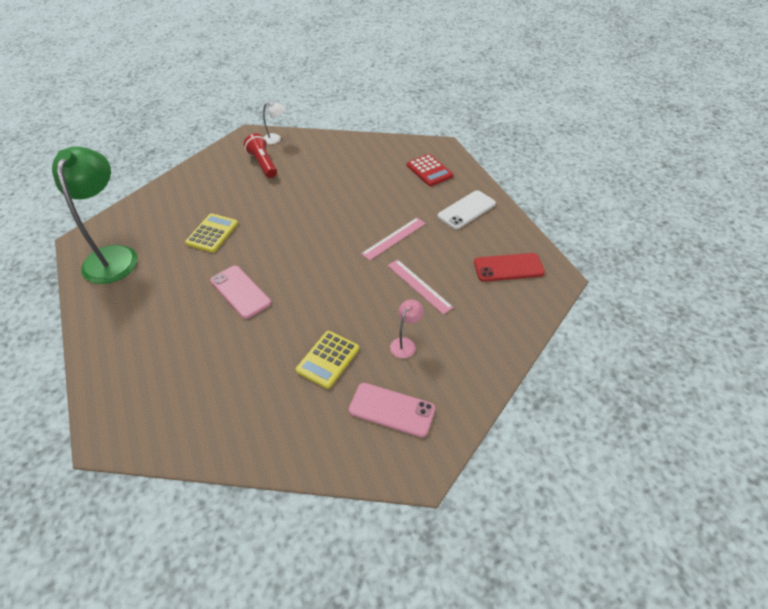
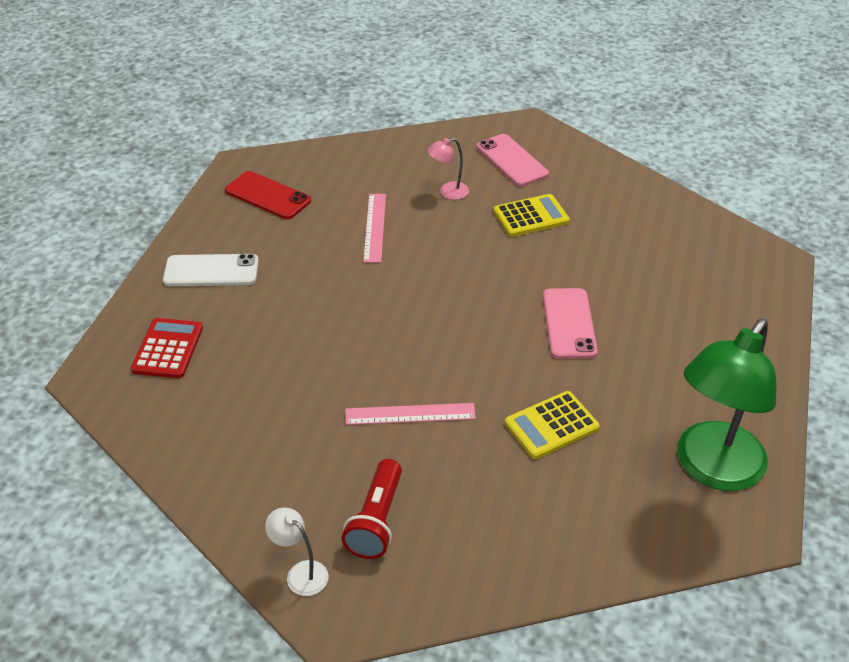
camera: 140 degrees left, 5 degrees down
pink ruler [361,218,426,261] -> pink ruler moved to [345,403,476,425]

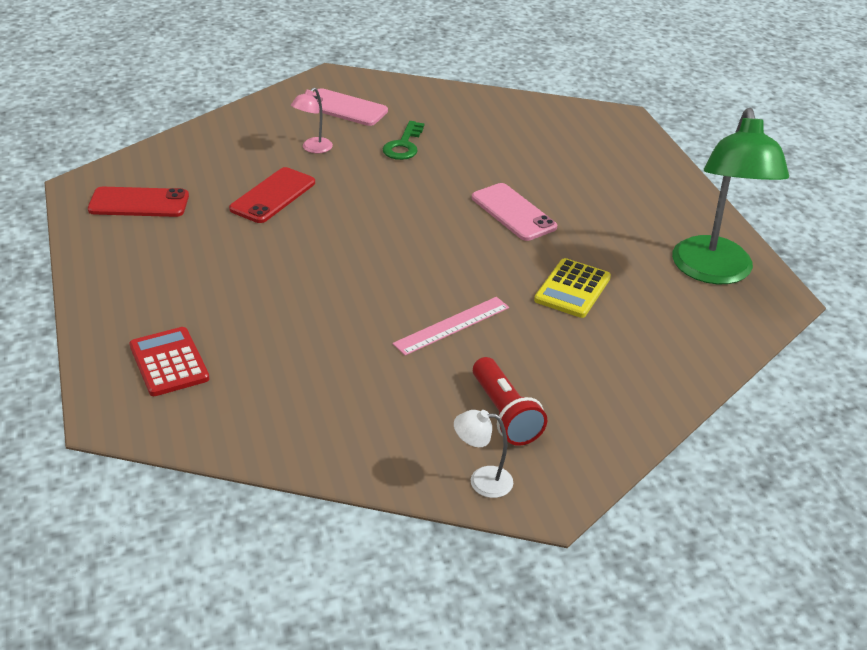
camera: 35 degrees left, 5 degrees down
white phone [163,254,259,286] -> none
pink ruler [363,194,386,263] -> red phone [229,167,315,223]
yellow calculator [493,194,570,237] -> green key [383,121,424,160]

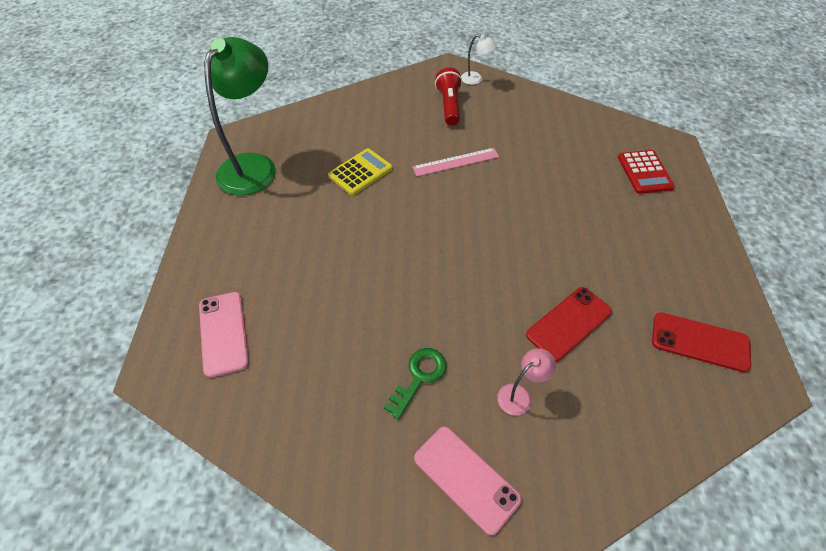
camera: 160 degrees left, 15 degrees up
pink phone [472,183,557,241] -> pink phone moved to [199,292,249,378]

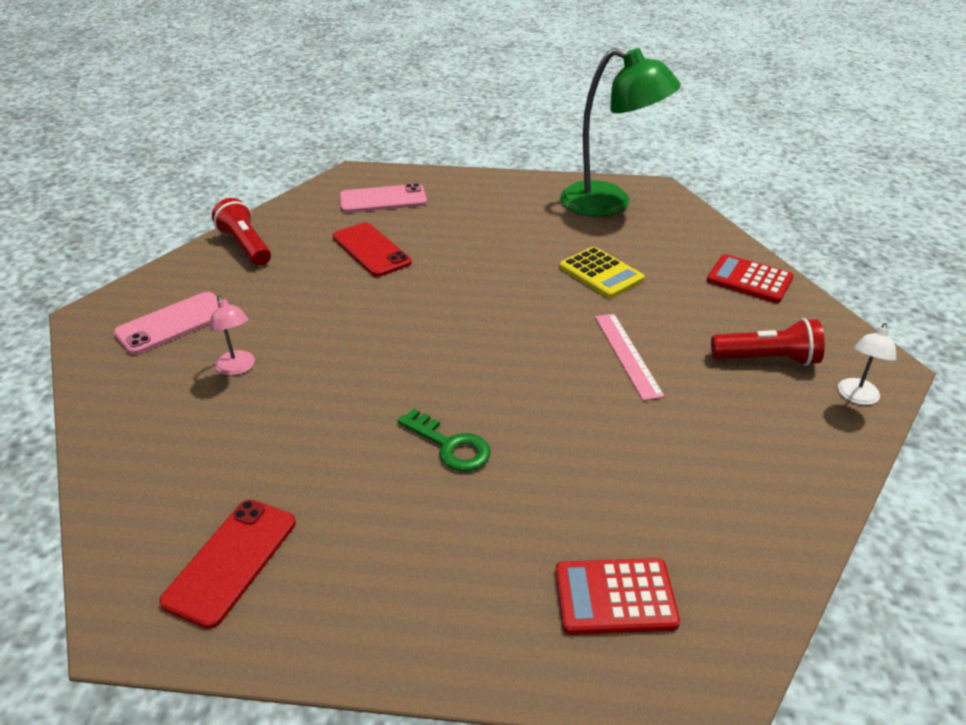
camera: 95 degrees right, 15 degrees down
green key [384,348,447,419] -> green key moved to [397,408,491,471]
red phone [526,287,612,362] -> red phone moved to [333,222,412,277]
none -> red flashlight [212,198,271,266]
none -> red calculator [707,254,794,303]

